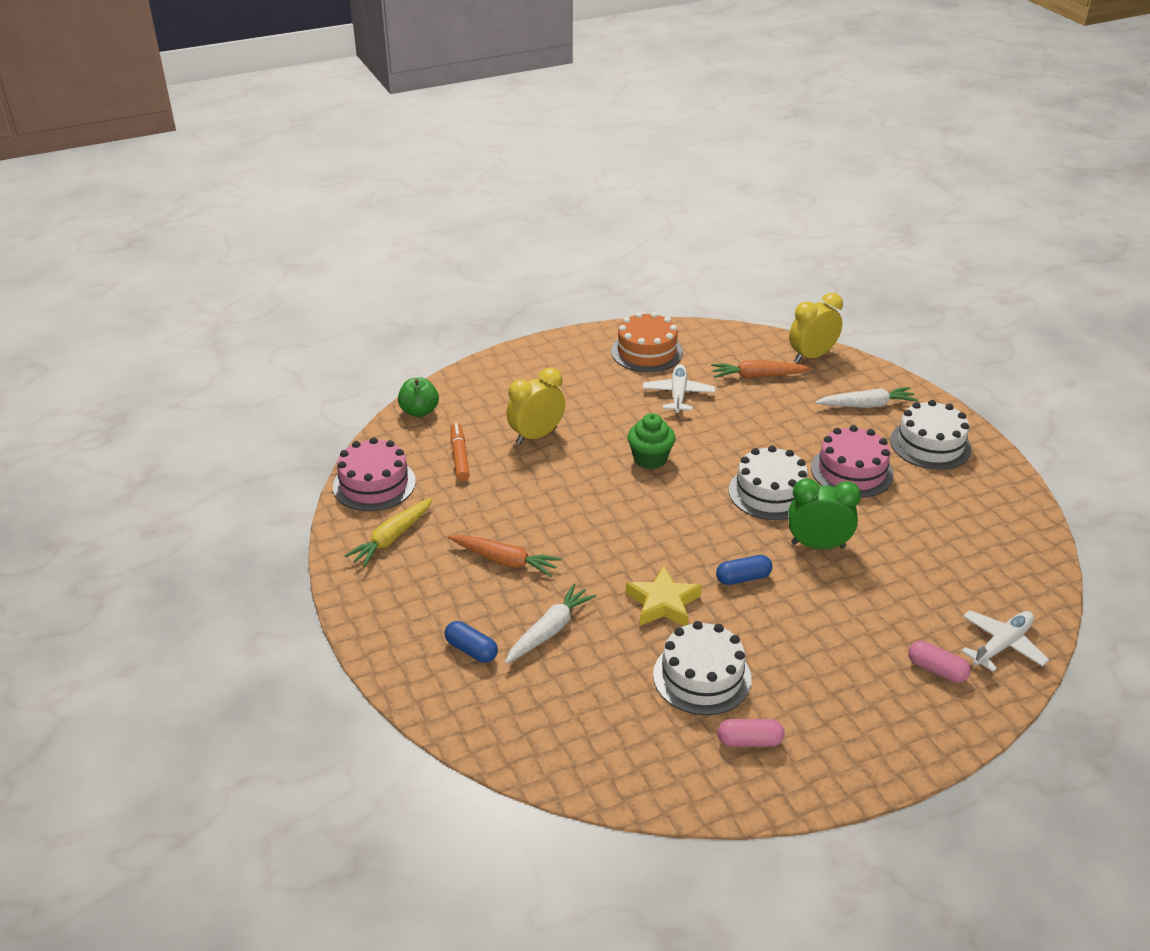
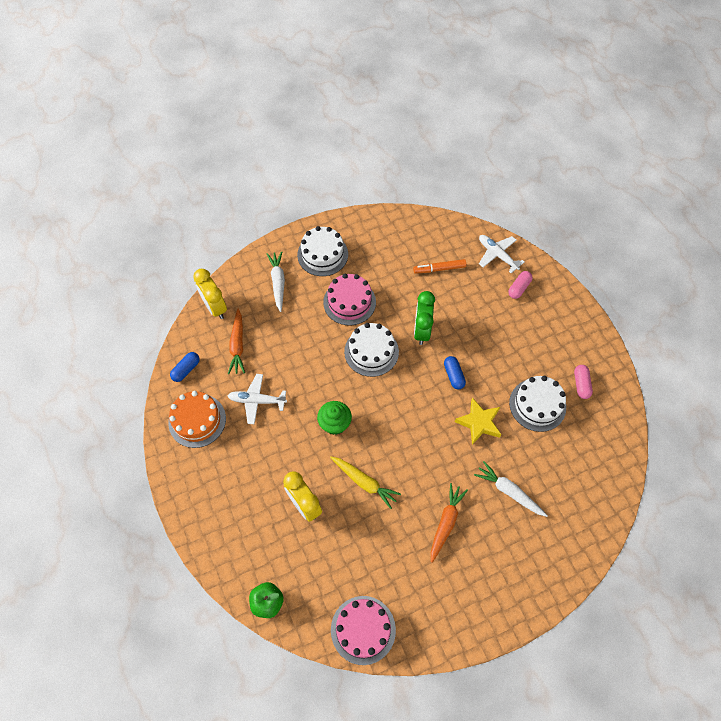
camera: 90 degrees left, 25 degrees up
yellow carrot [344,497,433,567] -> yellow carrot moved to [330,456,401,509]
blue capsule [445,621,498,663] -> blue capsule moved to [170,352,200,382]
orange marker [451,423,470,481] -> orange marker moved to [413,259,466,274]

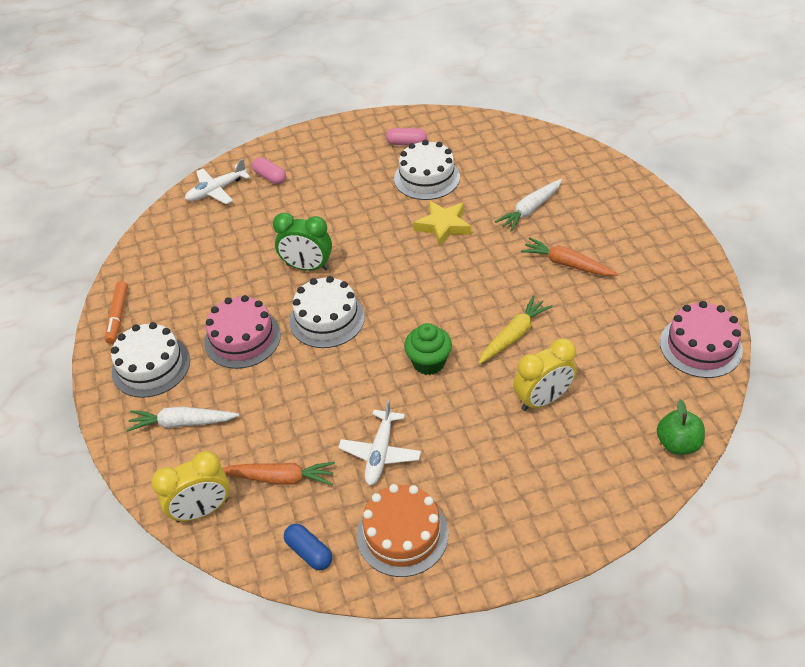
camera: 80 degrees left, 15 degrees down
orange marker [413,259,466,274] -> orange marker moved to [105,281,128,344]
blue capsule [444,356,466,389] -> none

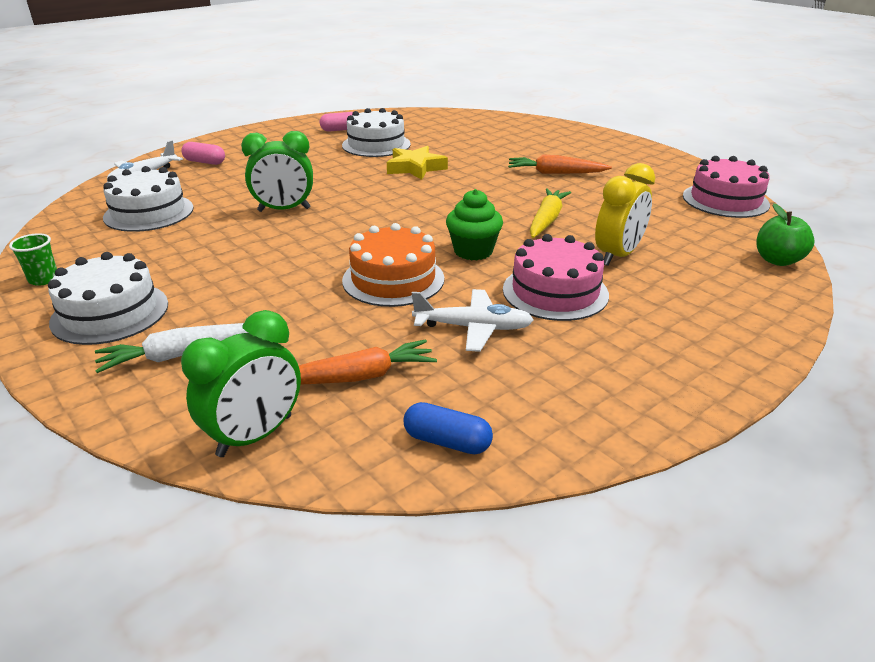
camera: 25 degrees left, 15 degrees down
orange marker [105,281,128,344] -> green cup [9,233,57,286]
yellow clock [151,451,230,522] -> green clock [181,310,301,457]
pink cake [204,295,281,369] -> pink cake moved to [503,234,609,321]
white cake [289,276,365,348] -> white cake moved to [103,166,194,232]
white plane [338,399,421,486] -> white plane turned 75 degrees counterclockwise [412,289,534,352]
orange cake [357,484,448,577] -> orange cake moved to [342,223,444,307]
white carrot [495,179,562,232] -> none

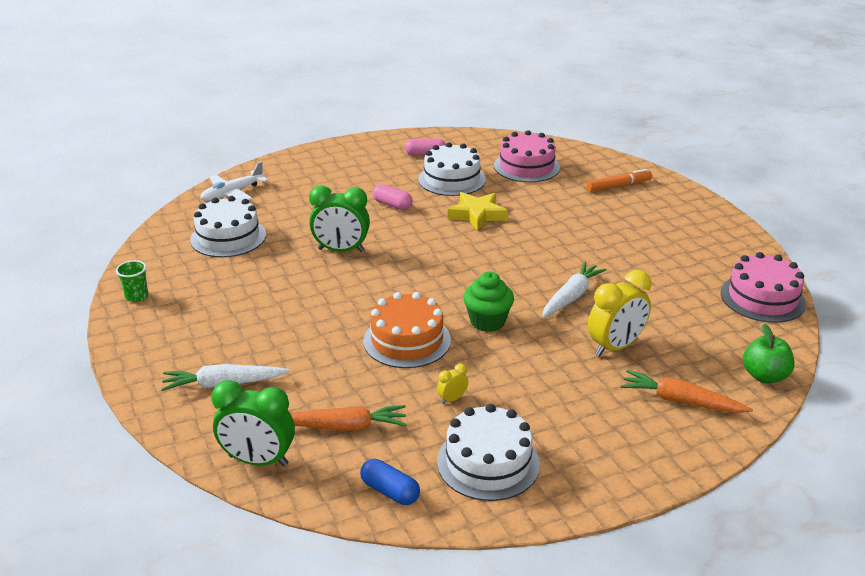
camera: 15 degrees right, 0 degrees up
white cake [48,252,168,345] -> white cake moved to [437,404,540,501]
pink capsule [181,142,225,165] -> pink capsule moved to [372,184,413,210]
green clock [181,310,301,457] -> green clock turned 45 degrees clockwise [211,380,295,466]
white plane [412,289,534,352] -> yellow clock [437,364,468,404]
pink cake [503,234,609,321] -> pink cake moved to [494,130,560,182]
orange carrot [508,154,612,174] -> orange carrot moved to [621,370,753,413]
yellow carrot [530,188,571,238] -> white carrot [542,262,607,318]
none -> orange marker [586,169,652,192]

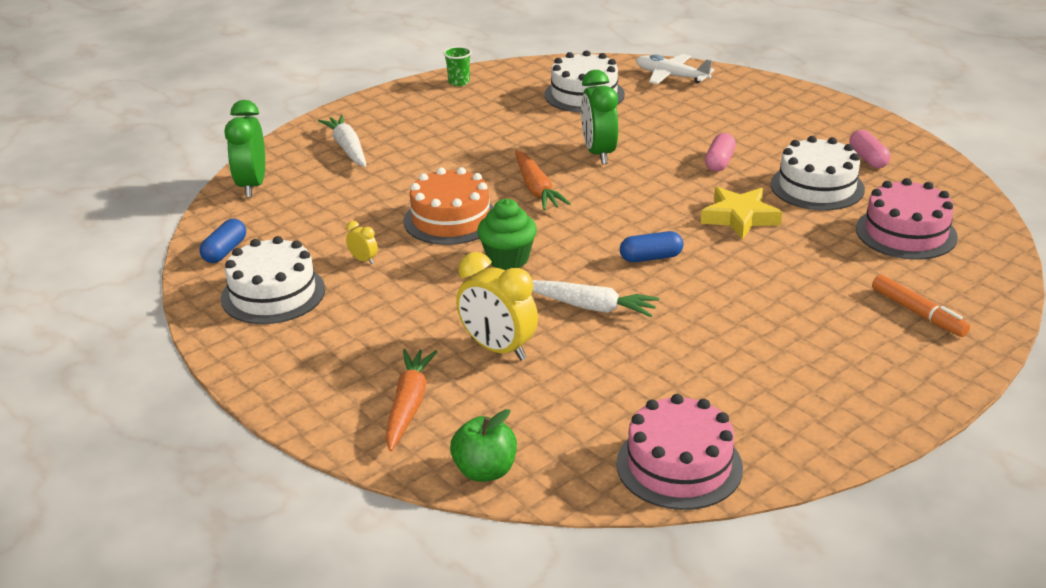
camera: 75 degrees right, 0 degrees up
orange carrot [290,405,407,431] -> orange carrot moved to [515,150,571,210]
none -> blue capsule [620,231,683,262]

